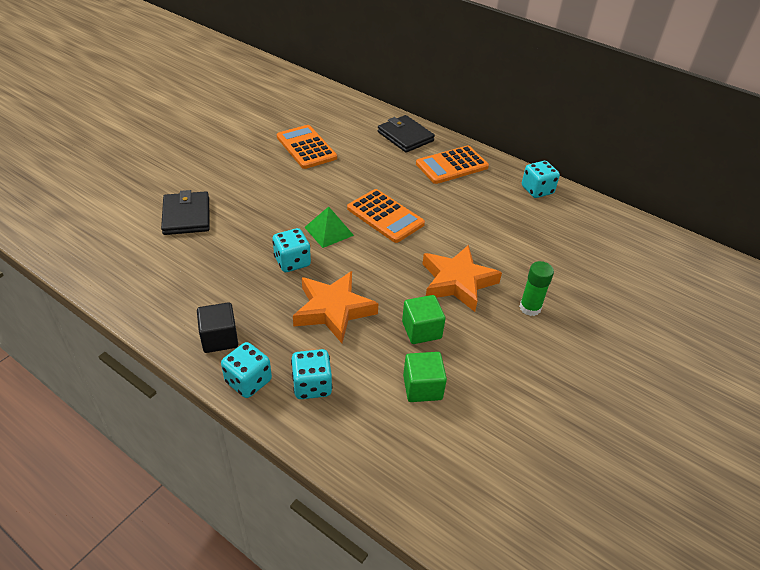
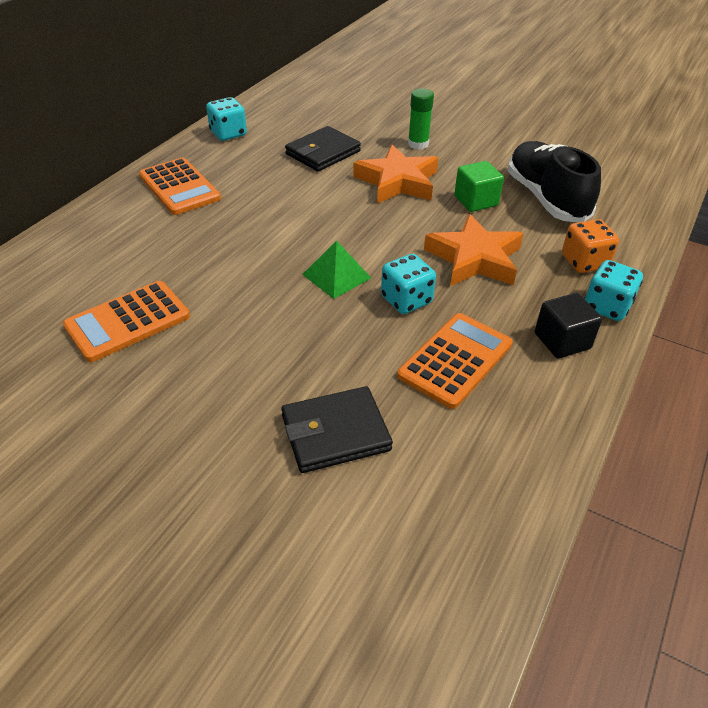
camera: 95 degrees left, 0 degrees up
turquoise dice [291,349,332,399] -> orange dice [562,219,619,273]
orange calculator [347,189,425,243] -> orange calculator moved to [397,313,513,409]
black wallet [378,115,435,153] -> black wallet moved to [285,126,361,172]
green cube [403,352,447,402] -> black shoe [508,141,601,222]

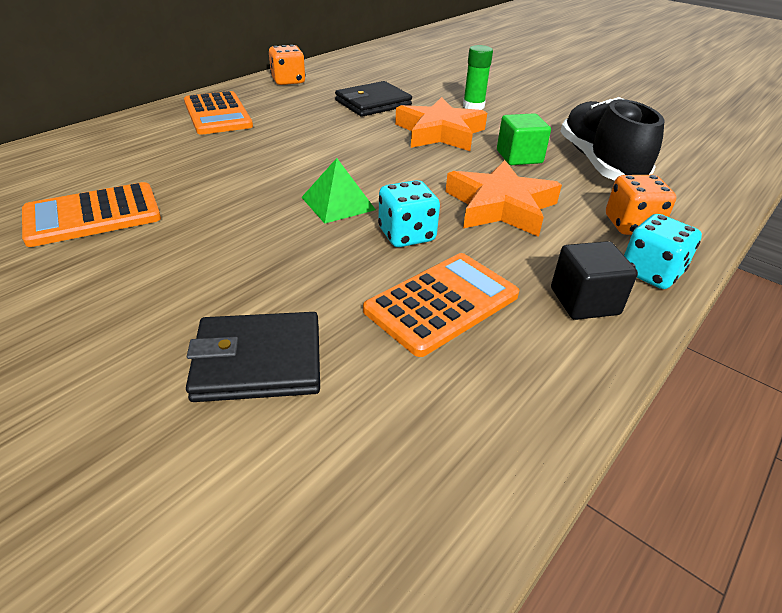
camera: 10 degrees right, 5 degrees down
turquoise dice [206,97,247,141] -> orange dice [269,45,306,85]

